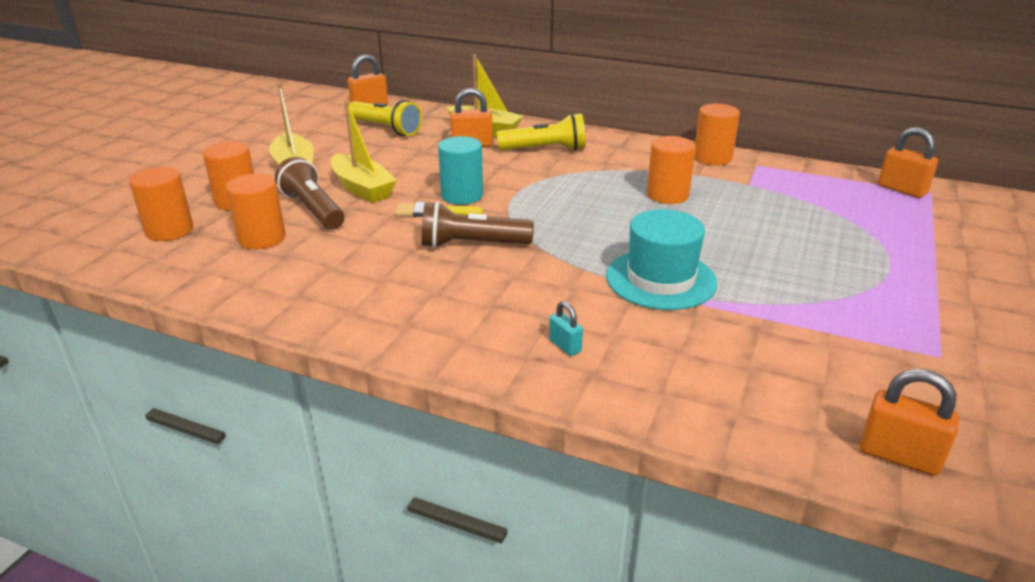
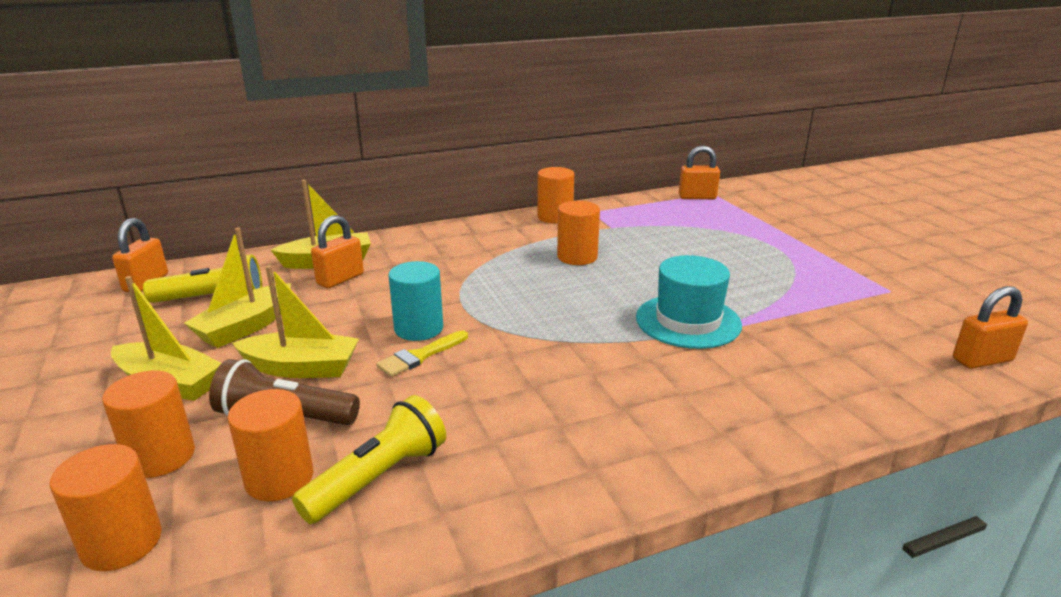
camera: 45 degrees left, 5 degrees down
brown flashlight [422,201,534,248] -> none
yellow flashlight [496,113,586,151] -> yellow flashlight moved to [292,395,446,524]
turquoise padlock [549,301,583,356] -> none
none -> yellow boat [184,228,291,348]

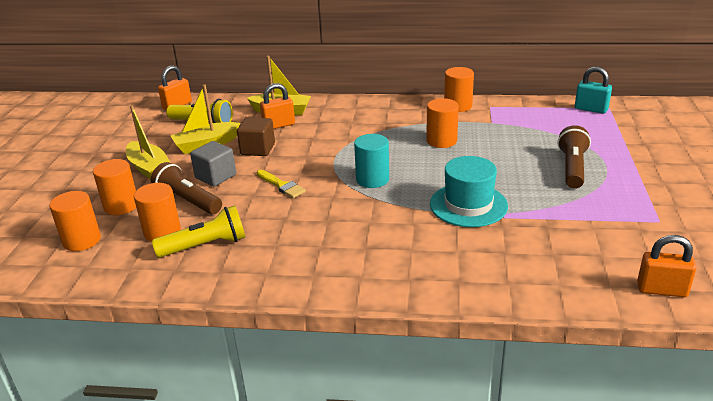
camera: 30 degrees right, 5 degrees up
yellow boat [232,265,359,378] -> grey cube [190,141,236,186]
yellow brush [376,330,468,377] -> yellow brush turned 120 degrees counterclockwise [257,170,306,198]
turquoise cylinder [389,261,443,341] -> turquoise cylinder moved to [354,134,389,188]
orange padlock [679,146,720,199] -> turquoise padlock [575,67,612,114]
none -> brown cube [237,117,275,156]
none -> brown flashlight [558,125,591,189]

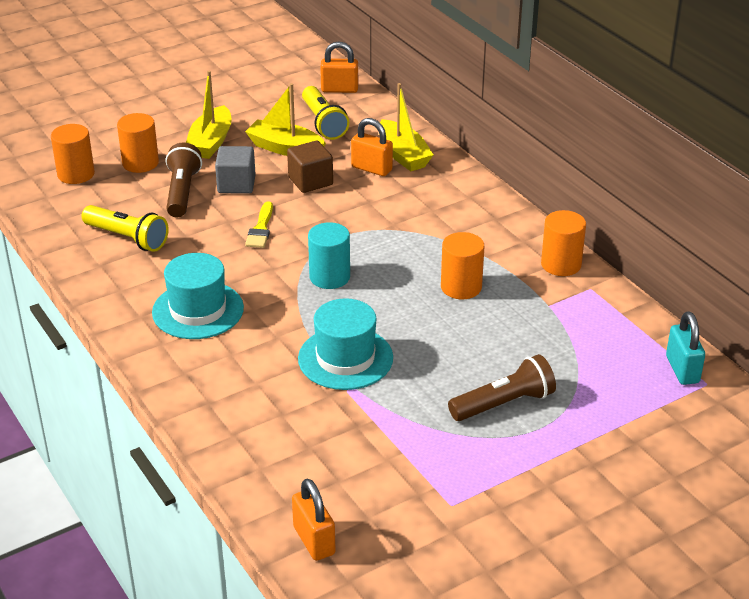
camera: 50 degrees right, 5 degrees up
orange cylinder [134,183,181,242] -> none
none -> turquoise hat [152,253,244,339]

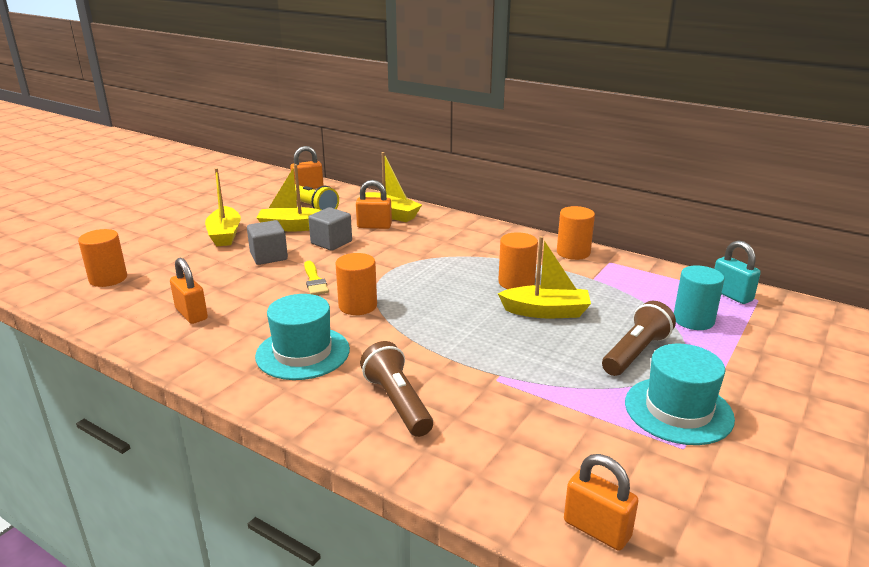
camera: 25 degrees left, 10 degrees down
yellow flashlight [82,205,169,252] -> orange padlock [170,258,208,324]
orange cylinder [117,113,159,173] -> orange cylinder moved to [335,253,377,315]
brown flashlight [166,143,202,217] -> brown flashlight moved to [360,341,433,437]
brown cube [287,141,333,193] -> grey cube [308,207,352,251]
turquoise hat [298,298,393,390] -> turquoise hat moved to [625,344,735,445]
turquoise cylinder [308,222,350,289] -> turquoise cylinder moved to [674,265,724,330]
none -> yellow boat [498,236,591,318]

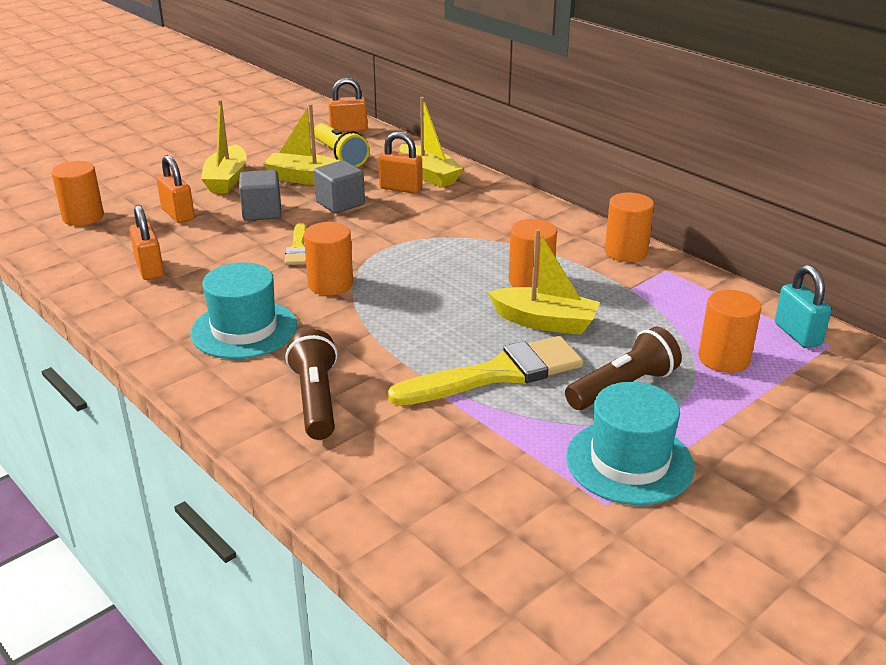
camera: 15 degrees right, 5 degrees up
orange padlock [564,454,639,551] -> orange padlock moved to [156,155,195,223]
turquoise cylinder [674,265,724,330] -> orange cylinder [699,290,762,373]
none -> yellow brush [388,336,583,406]

